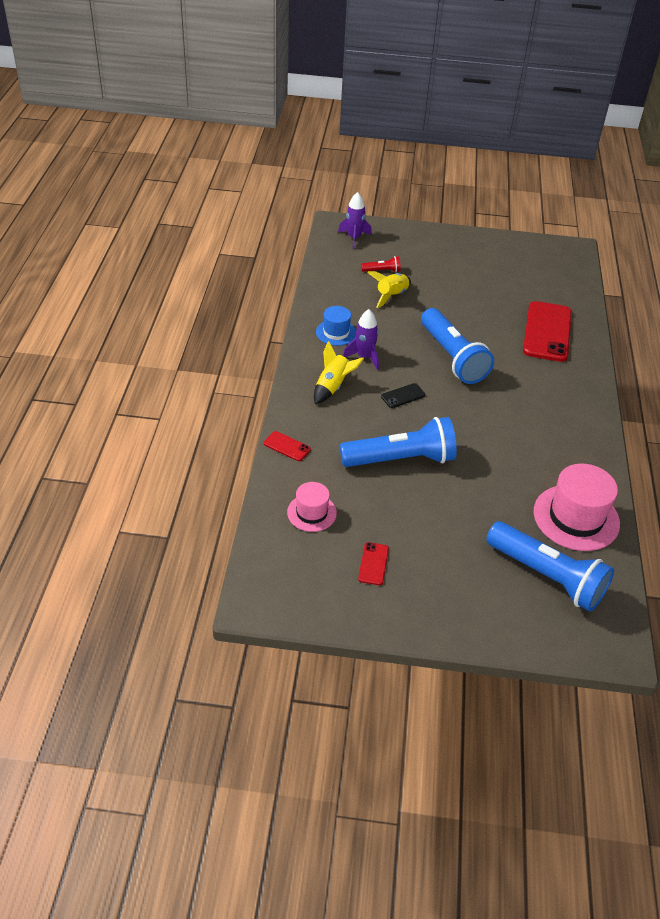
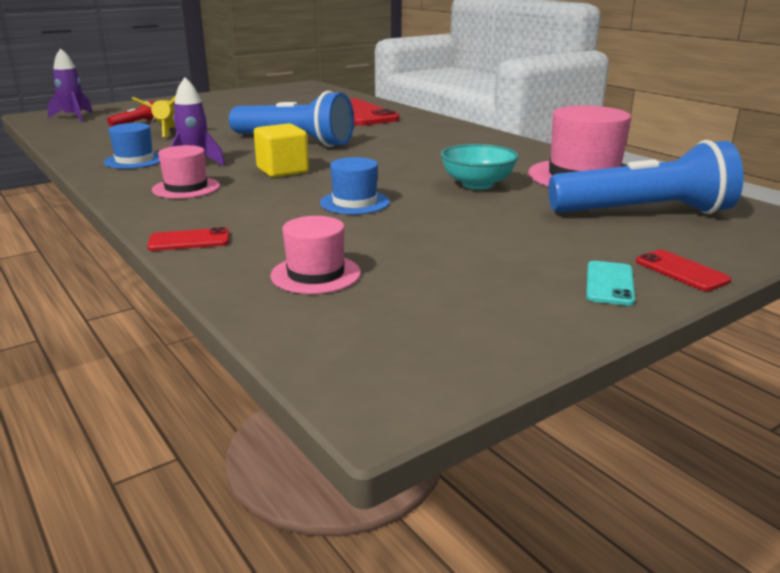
camera: 40 degrees left, 20 degrees down
yellow rocket [314,341,364,404] -> pink hat [152,145,220,199]
blue flashlight [340,417,457,467] -> blue hat [320,157,390,214]
red phone [358,542,389,585] -> red phone moved to [636,250,731,291]
black phone [381,383,425,408] -> yellow cube [254,123,309,177]
none -> turquoise bowl [441,144,519,190]
none -> turquoise phone [586,261,635,306]

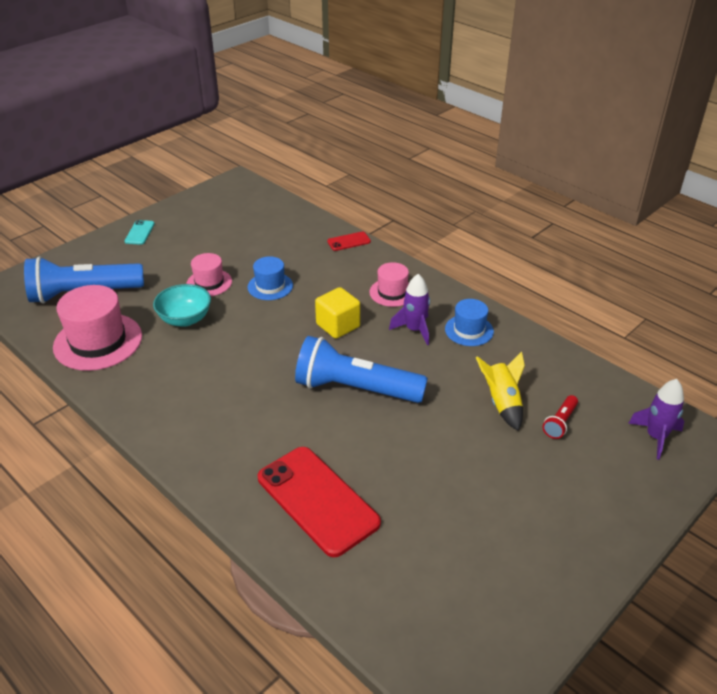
camera: 170 degrees right, 15 degrees up
pink hat [270,216,361,294] -> pink hat moved to [186,253,232,296]
red phone [636,250,731,291] -> none

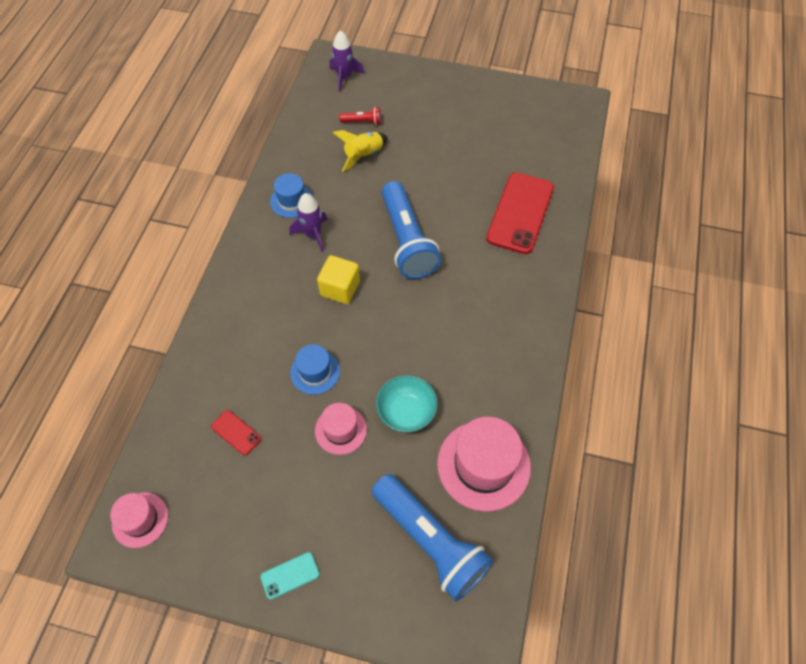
camera: 120 degrees left, 20 degrees up
red phone [327,231,371,251] -> red phone moved to [211,410,261,456]
pink hat [369,262,409,307] -> pink hat moved to [110,492,168,548]

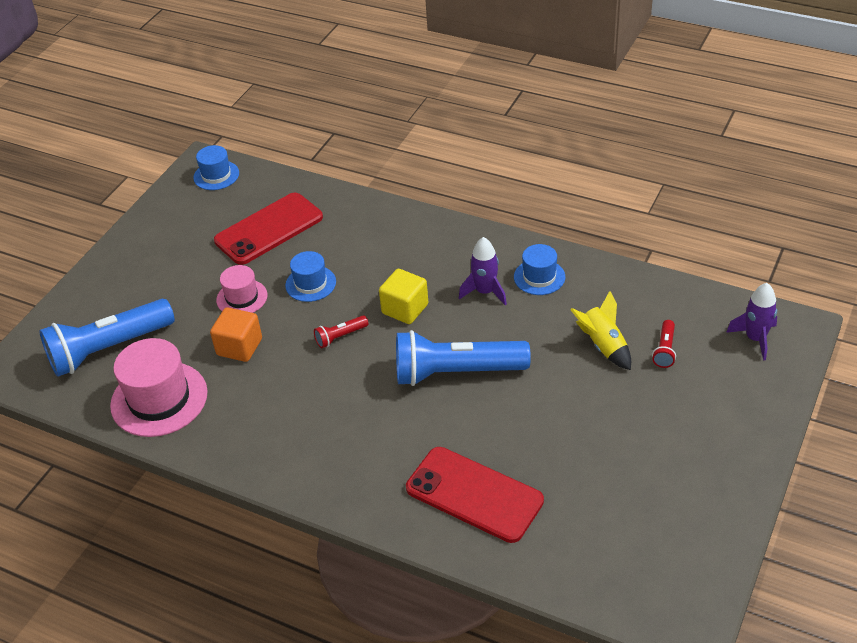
camera: 105 degrees right, 15 degrees down
pink hat [110,492,168,548] -> blue hat [193,145,239,190]
red phone [211,410,261,456] -> red phone [214,193,323,265], size x2.24
turquoise phone [260,552,320,600] -> none
turquoise bowl [376,375,438,433] -> orange cube [210,307,262,362]
none -> red flashlight [314,315,369,348]

